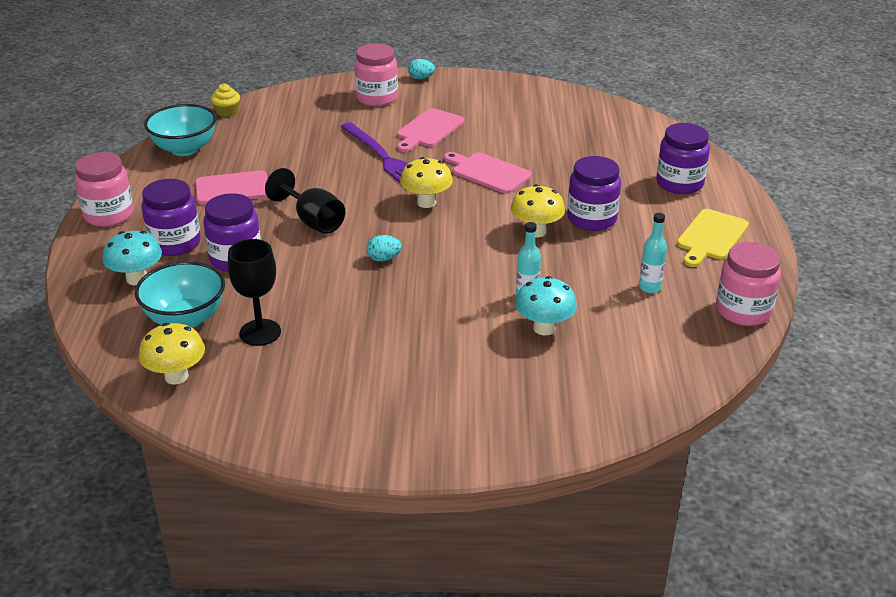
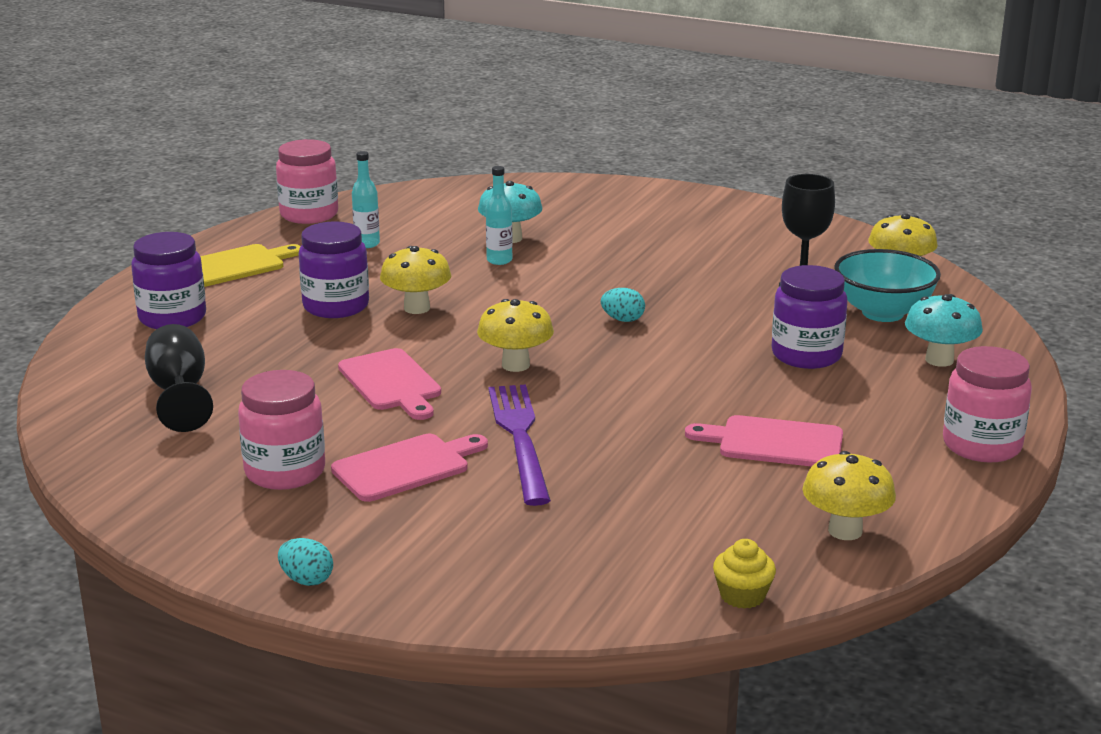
camera: 155 degrees left, 10 degrees down
purple jar [141,179,201,256] -> none
turquoise bowl [144,104,217,156] -> yellow mushroom [802,451,896,540]
black goblet [265,168,345,234] -> black goblet moved to [145,324,213,432]
pink jar [354,43,398,106] -> pink jar moved to [238,370,325,490]

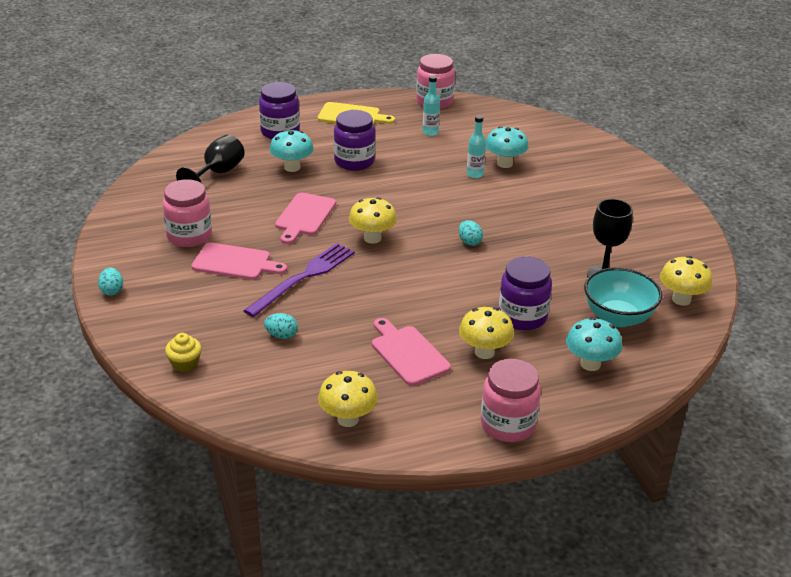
camera: 45 degrees right, 10 degrees up
yellow mushroom [380,246,451,314] -> yellow mushroom moved to [459,307,514,359]
yellow cupcake [713,539,776,609] -> yellow cupcake moved to [165,333,201,372]
none -> turquoise egg [264,313,298,339]
none -> turquoise mushroom [270,130,314,172]

